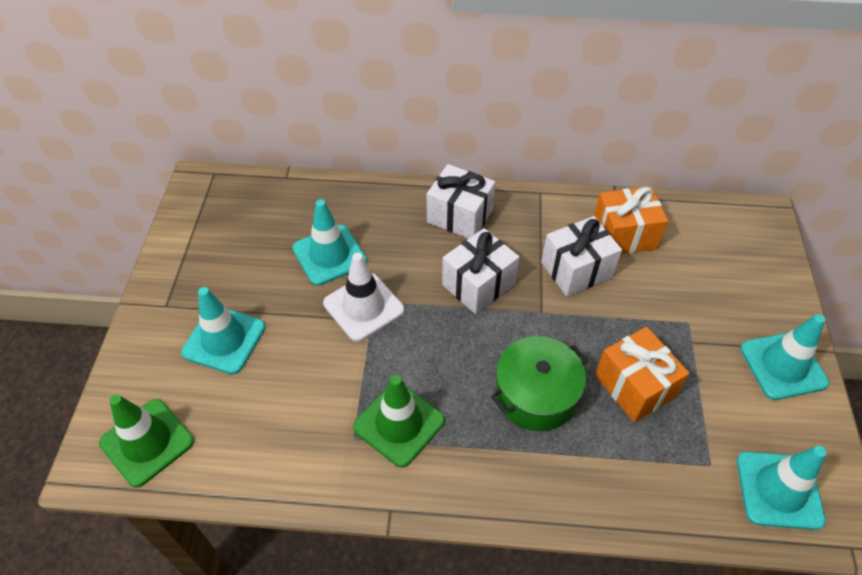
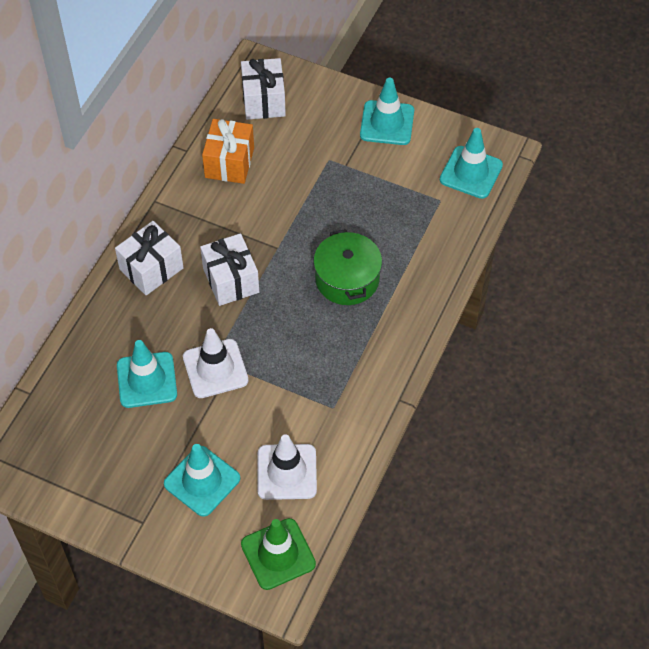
camera: 70 degrees left, 5 degrees up
green traffic cone [353,375,445,467] -> none
white gift [541,216,622,297] -> white gift moved to [241,58,286,120]
orange gift [595,327,689,422] -> none
none -> white traffic cone [257,434,317,500]

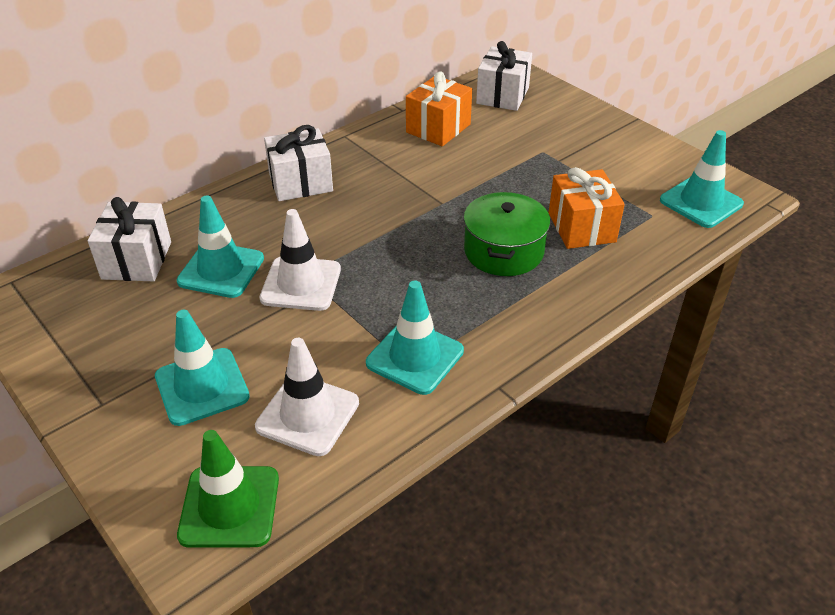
camera: 25 degrees right, 15 degrees down
white gift [200,233,259,306] -> white gift moved to [88,197,171,282]
turquoise traffic cone [360,78,414,145] -> turquoise traffic cone moved to [366,280,464,395]
none -> orange gift [549,167,625,249]

